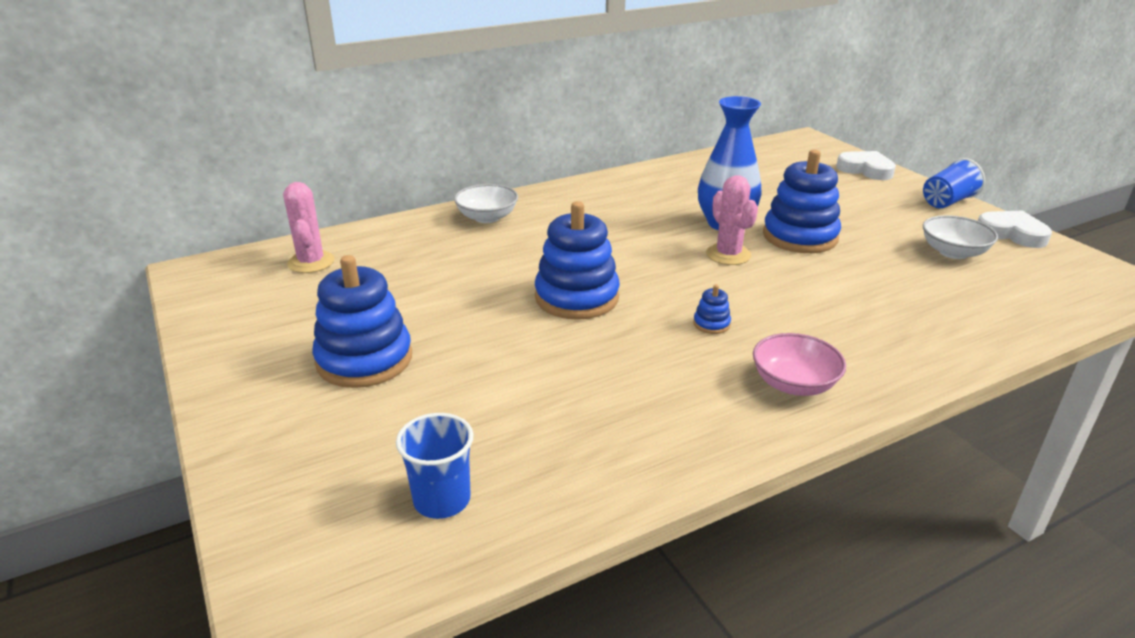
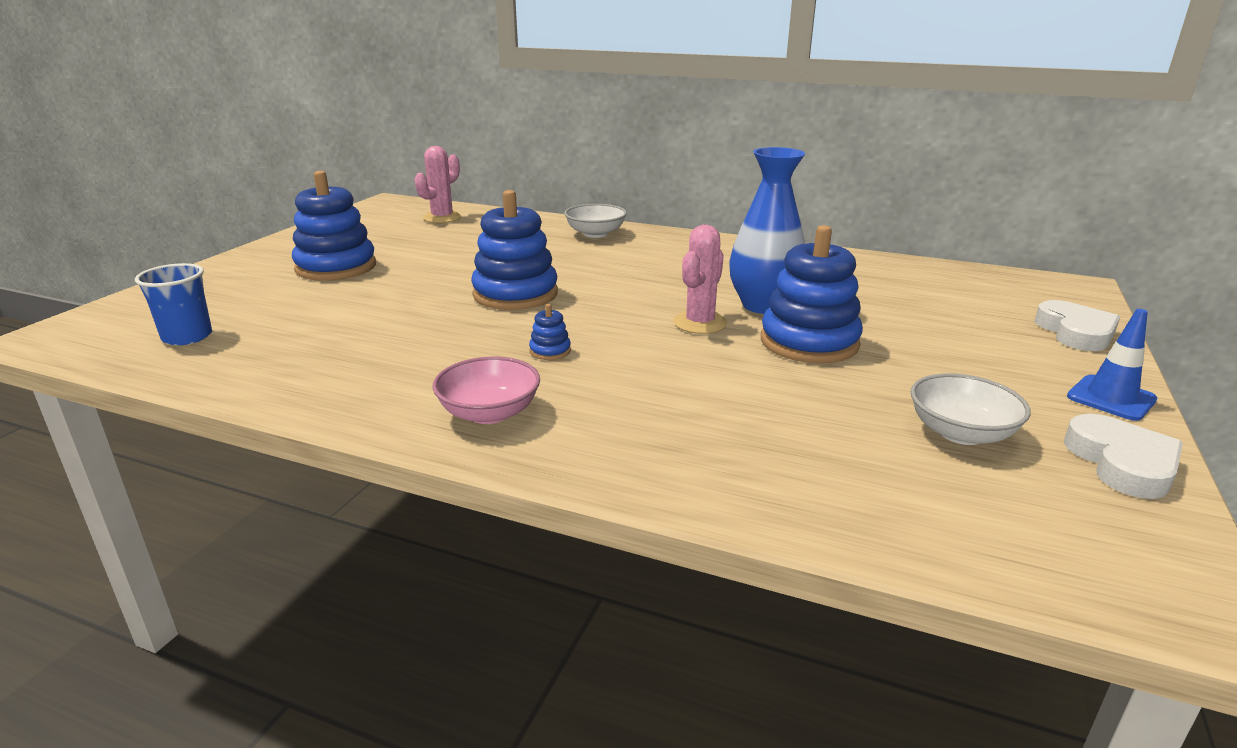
camera: 50 degrees right, 5 degrees down
blue cup [923,158,985,208] -> blue traffic cone [1067,309,1157,421]

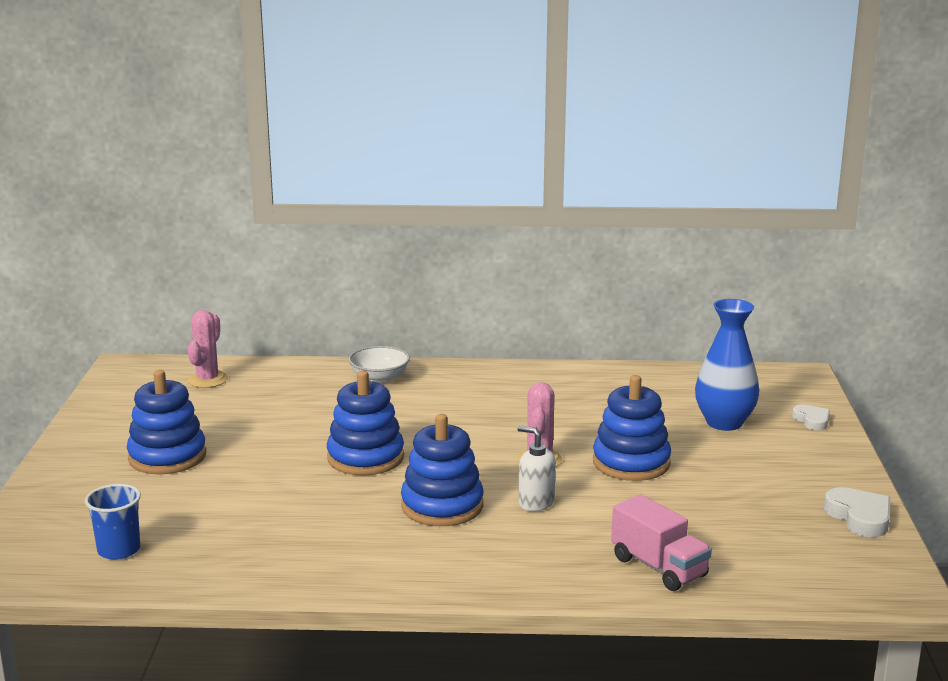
camera: 20 degrees left, 5 degrees down
pink bowl [432,357,540,424] -> none
blue stacking toy [529,304,571,360] -> blue stacking toy [401,414,484,526], size x2.42
blue vase [729,147,805,314] -> blue vase moved to [695,299,759,431]
white bowl [911,373,1031,445] -> none
white heart [1034,300,1120,351] -> white heart [792,404,830,430], size x0.65
blue traffic cone [1067,309,1157,421] -> none
none -> white soap dispenser [517,425,556,511]
none -> pink truck [611,494,712,591]

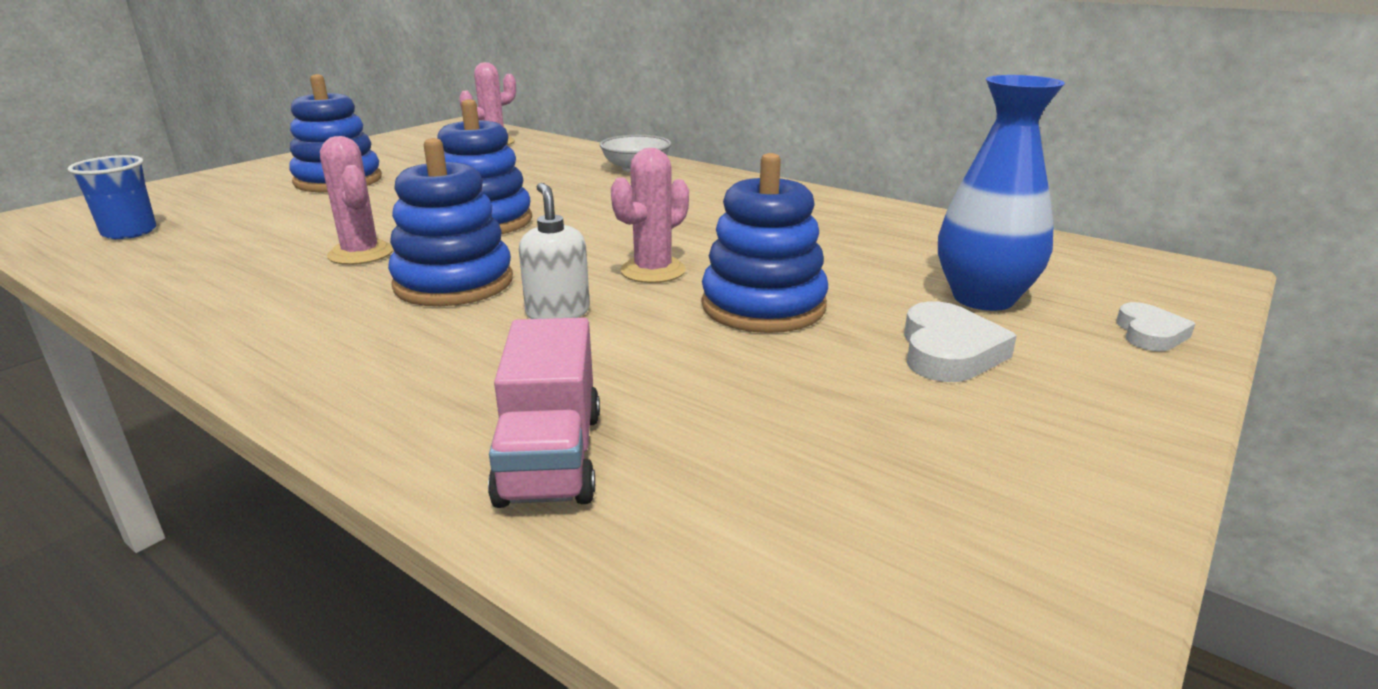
camera: 35 degrees right, 5 degrees up
white heart [824,487,890,537] -> white heart moved to [904,301,1017,382]
none -> pink cactus [320,136,393,265]

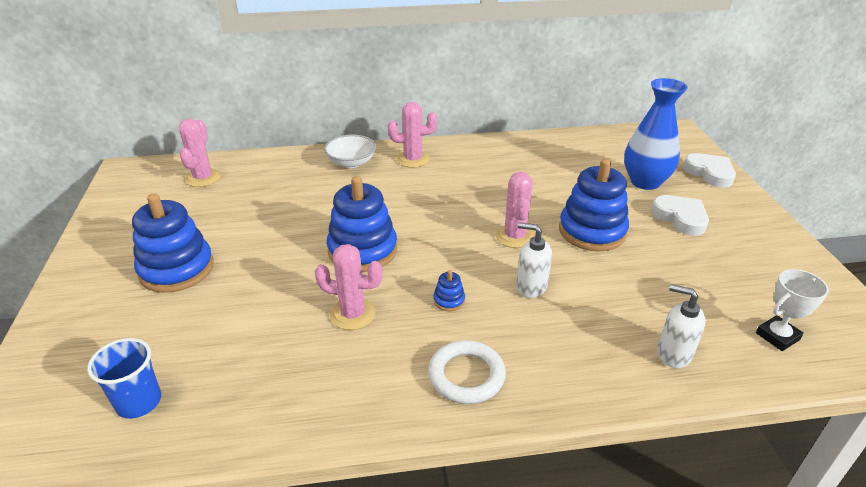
camera: 45 degrees left, 10 degrees up
blue stacking toy [388,138,513,306] -> blue stacking toy [433,270,465,311], size x0.41
pink truck [488,318,600,508] -> white soap dispenser [657,284,706,368]
white heart [1116,302,1195,351] -> white heart [683,153,736,188], size x1.54
none -> pink cactus [388,102,437,168]
none -> white ring [428,340,506,404]
none -> white trophy [756,269,829,351]

